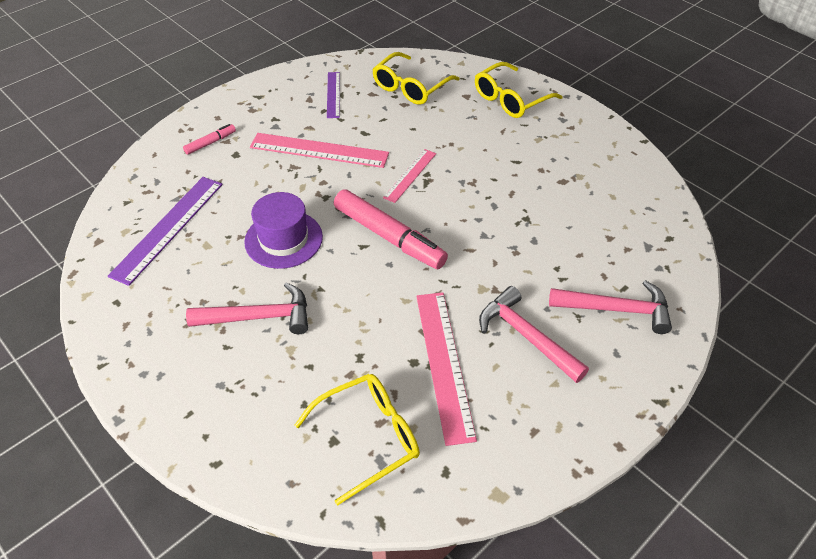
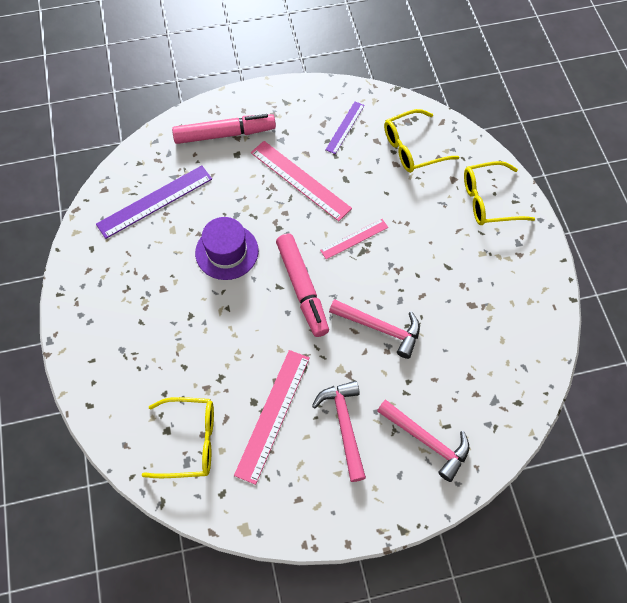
camera: 30 degrees right, 15 degrees up
pink marker [183,124,236,155] -> pink marker [172,114,276,144], size x2.14
pink hammer [186,282,308,334] -> pink hammer moved to [329,299,420,359]

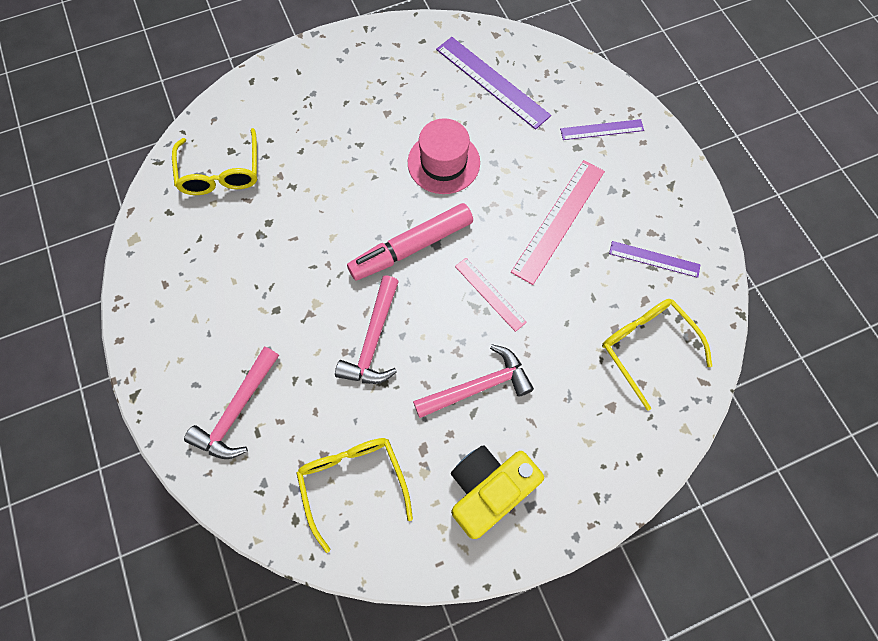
camera: 80 degrees right, 5 degrees up
pink marker [172,114,276,144] -> purple ruler [560,119,644,140]
purple hat [195,217,259,280] -> pink hat [408,118,480,194]
pink ruler [234,350,310,485] -> none
pink hammer [312,381,366,482] -> pink hammer moved to [413,344,534,418]
yellow glasses [464,161,535,225] -> yellow glasses moved to [296,438,413,553]
none -> yellow camera [451,445,544,539]

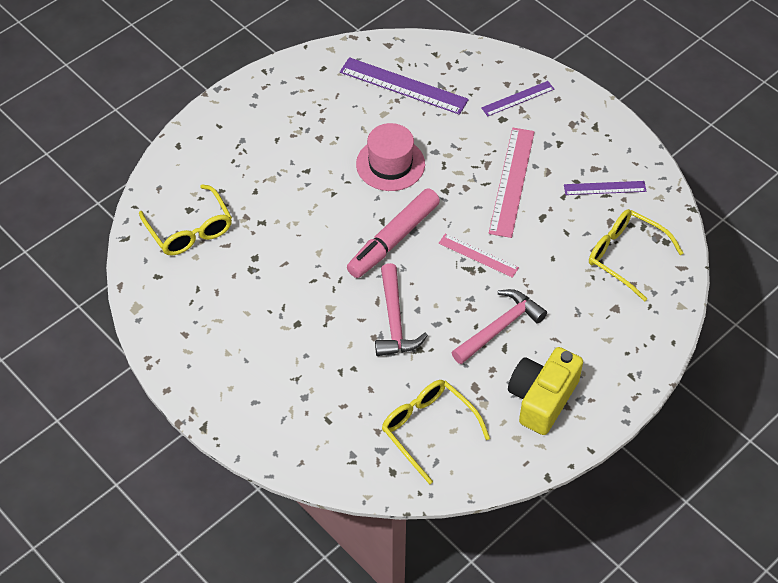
camera: 20 degrees left, 15 degrees down
pink hammer [184,346,279,459] -> none

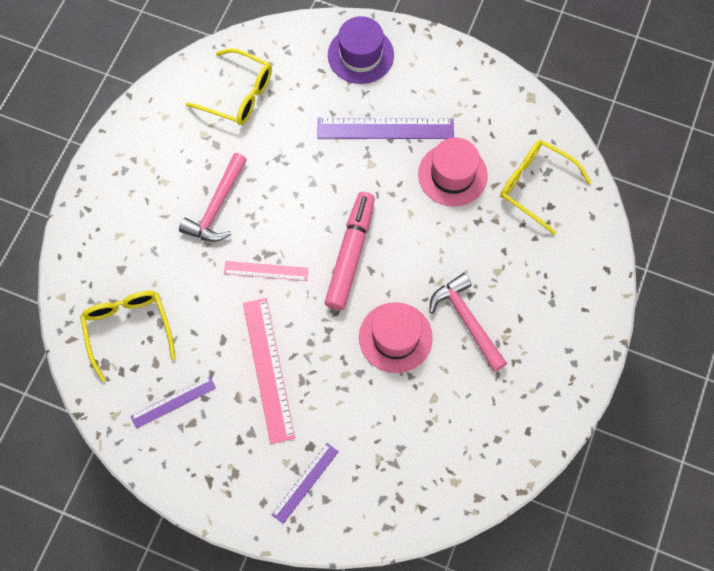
camera: 155 degrees right, 15 degrees up
purple ruler [340,57,469,115] -> purple ruler moved to [317,118,454,139]
pink hammer [375,263,428,356] -> pink hammer moved to [429,273,507,372]
yellow camera [508,347,583,435] -> none
yellow glasses [589,209,683,301] -> yellow glasses turned 120 degrees counterclockwise [80,291,176,382]
none -> purple hat [328,16,394,84]
none -> pink hat [418,137,488,207]

